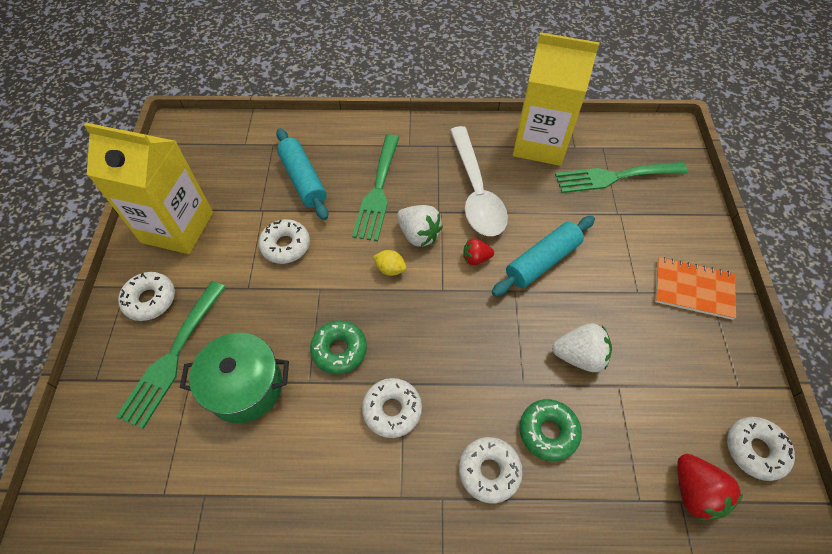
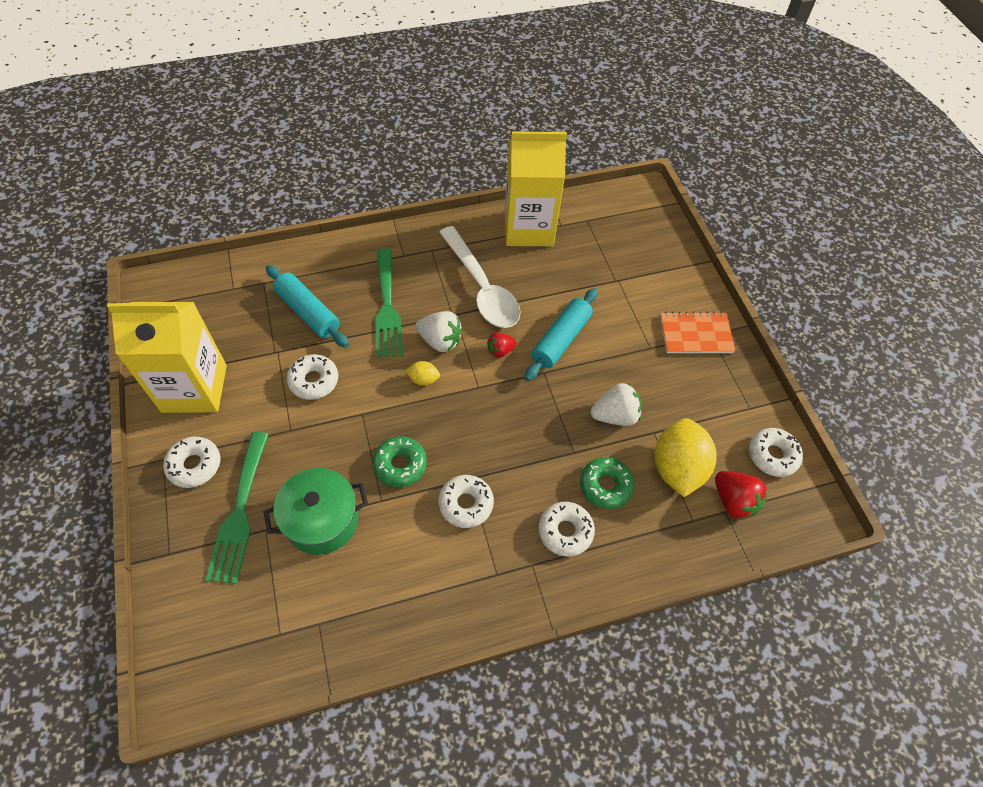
camera: 20 degrees left, 0 degrees up
green fork [555,162,688,193] -> none
none -> yellow lemon [655,418,717,497]

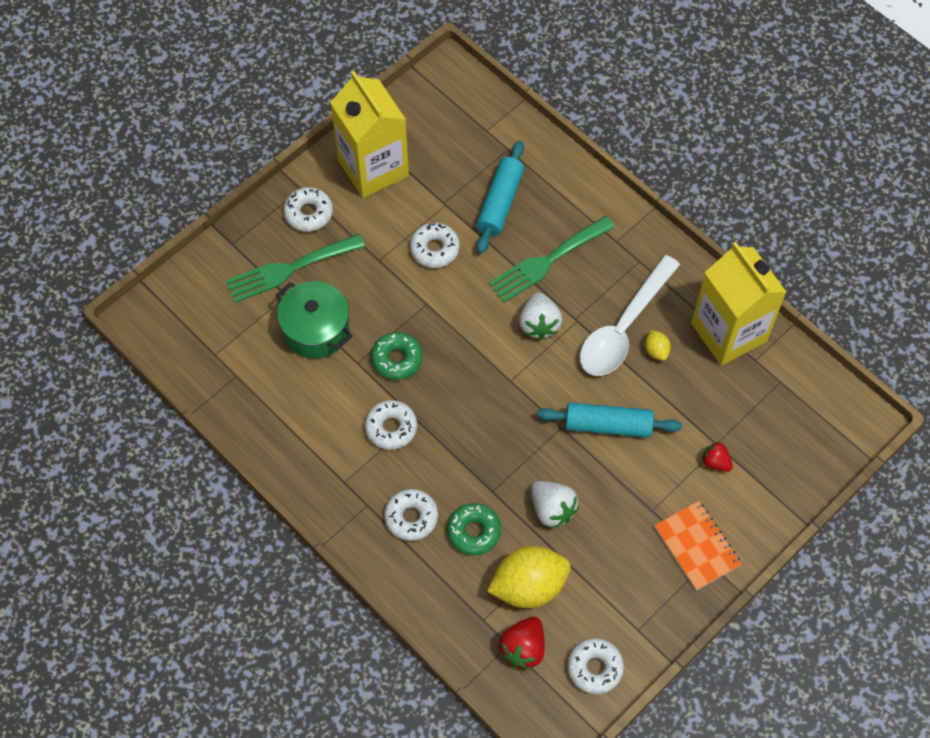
camera: 65 degrees right, 5 degrees up
yellow lemon [405,361,440,386] -> yellow lemon moved to [645,330,671,361]
red strawberry [487,332,517,358] -> red strawberry moved to [701,442,733,472]

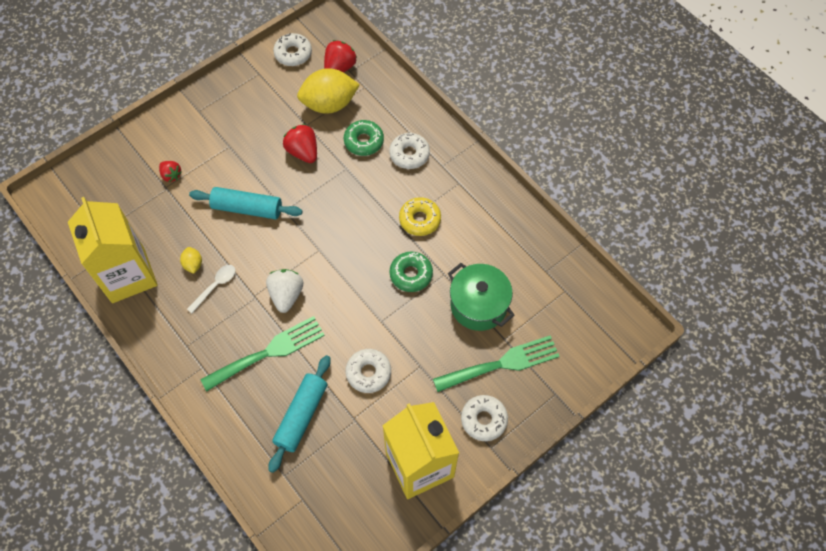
camera: 175 degrees left, 0 degrees up
white donut [365,400,417,450] -> yellow donut [399,197,441,236]
white strawberry [531,481,579,529] -> red strawberry [283,124,317,163]
white spoon [580,255,680,376] -> white spoon [187,265,236,313], size x0.46
orange notebook [654,501,742,591] -> none

